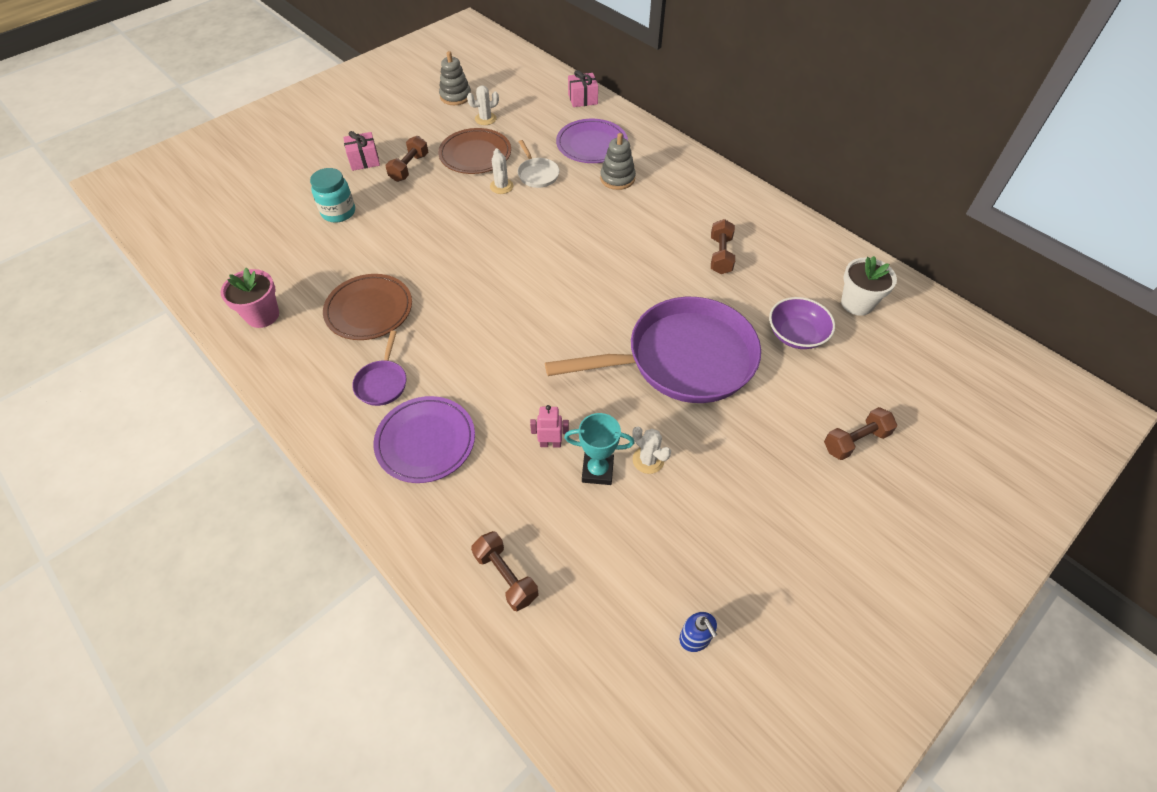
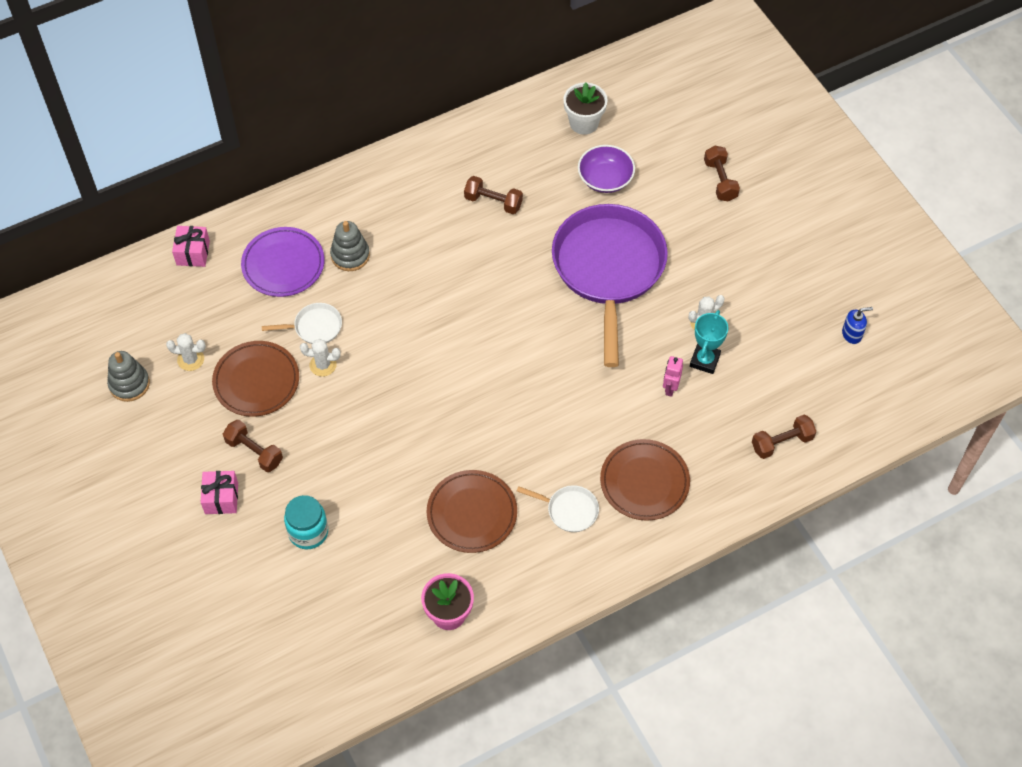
camera: 75 degrees left, 5 degrees up
purple pan [352,331,406,406] -> white pan [517,485,599,532]
purple plate [374,396,475,483] -> brown plate [600,439,690,521]
white cactus [467,85,499,125] -> white cactus turned 75 degrees counterclockwise [166,333,206,371]

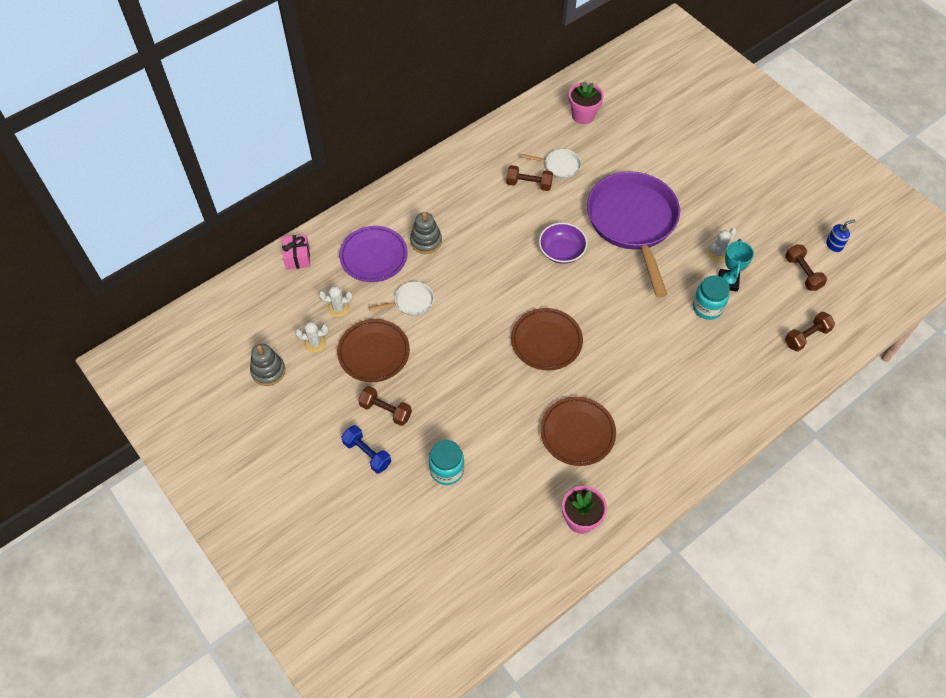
camera: 10 degrees left, 0 degrees up
pink gift [201,471,238,514] -> blue dumbbell [341,425,391,474]
white cactus [300,339,341,377] -> white cactus moved to [319,286,353,317]
white pan [517,485,599,532] -> white pan moved to [521,149,581,179]
white flower pot [563,82,608,135] -> pink flower pot [569,81,604,124]
purple bowl [578,145,635,193] -> purple bowl moved to [539,223,588,264]
brown plate [600,439,690,521] -> brown plate moved to [511,308,583,371]
pink robot [663,356,683,397] -> turquoise jar [693,275,730,320]
brown dumbbell [704,146,740,202] -> brown dumbbell moved to [785,245,827,291]

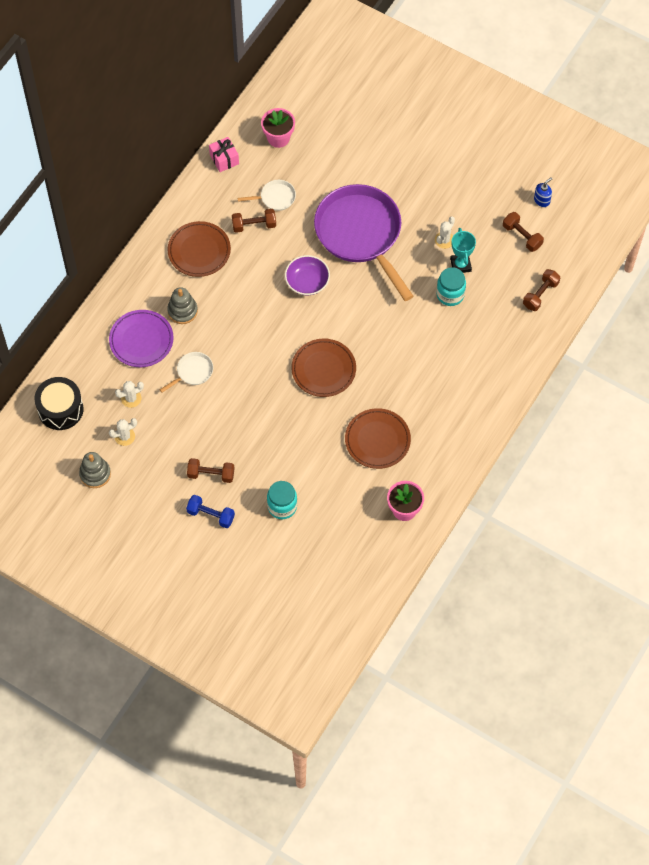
camera: 20 degrees left, 5 degrees up
pink gift [282,235,310,269] -> pink gift moved to [209,137,239,172]
brown plate [337,319,410,382] -> brown plate moved to [168,221,231,277]
none -> black drum [34,377,84,430]

